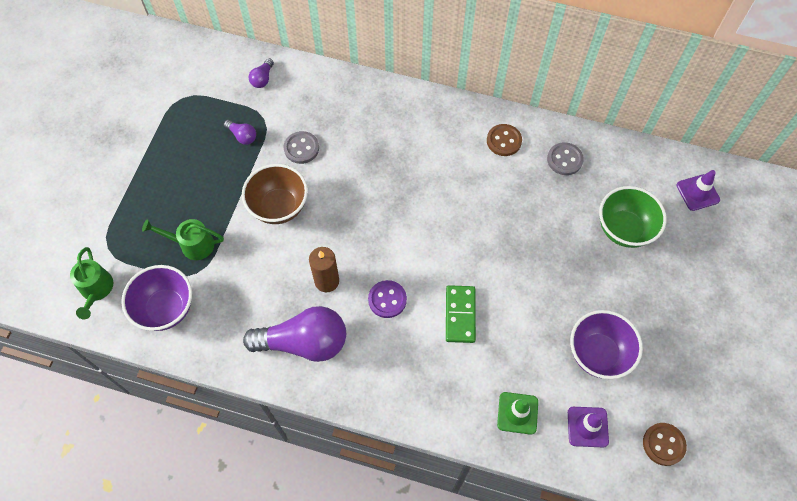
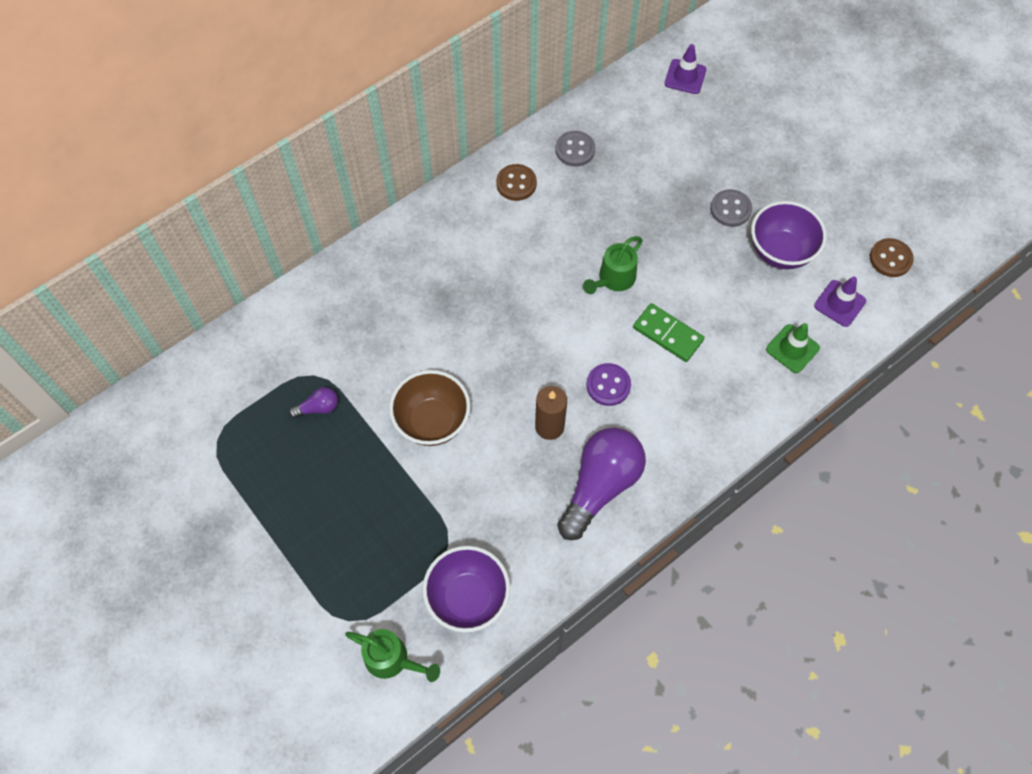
camera: 55 degrees left, 0 degrees up
green watering can [142,219,224,260] -> green watering can moved to [583,236,643,294]
purple light bulb [248,58,274,88] -> none
grey button [284,131,319,164] -> grey button moved to [710,189,752,227]
green bowl [599,186,667,248] -> none

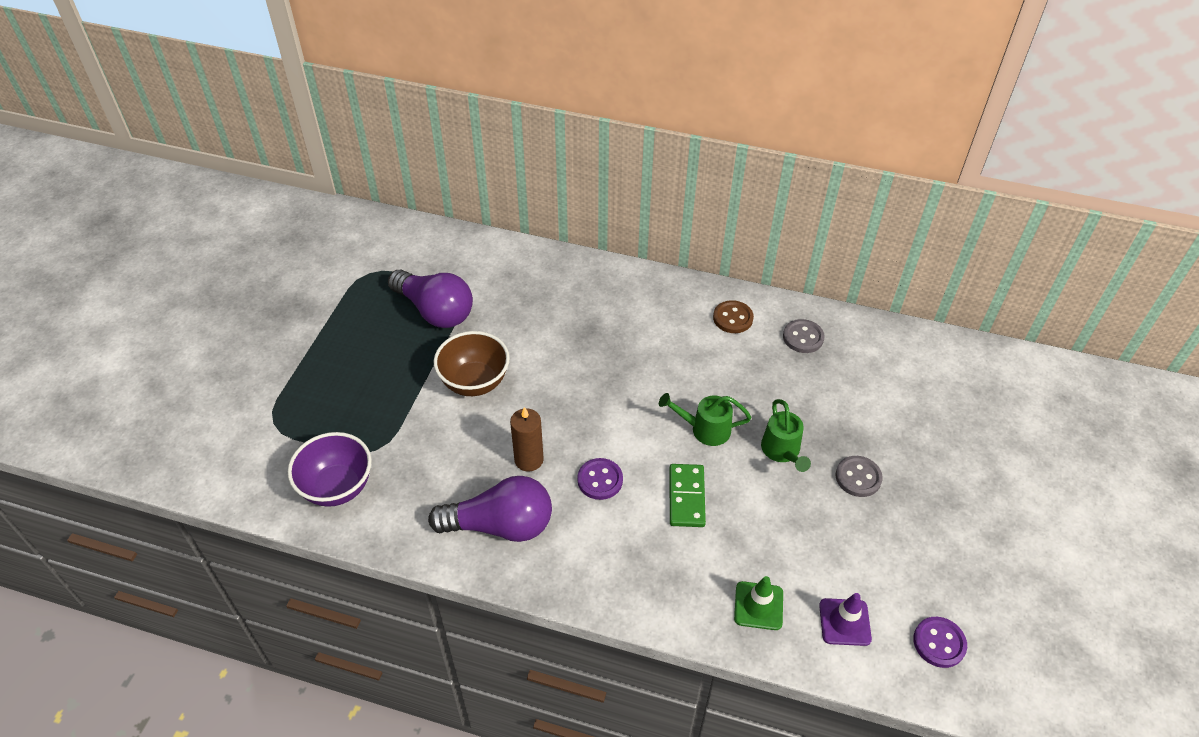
camera: 55 degrees right, 15 degrees down
purple light bulb [289,387,338,418] -> purple light bulb [388,270,473,328], size x2.29
green watering can [345,629,440,682] -> green watering can moved to [761,399,811,472]
purple traffic cone [664,44,706,94] -> none
purple bowl [751,201,827,269] -> none
brown button [870,238,914,277] -> purple button [913,617,967,668]

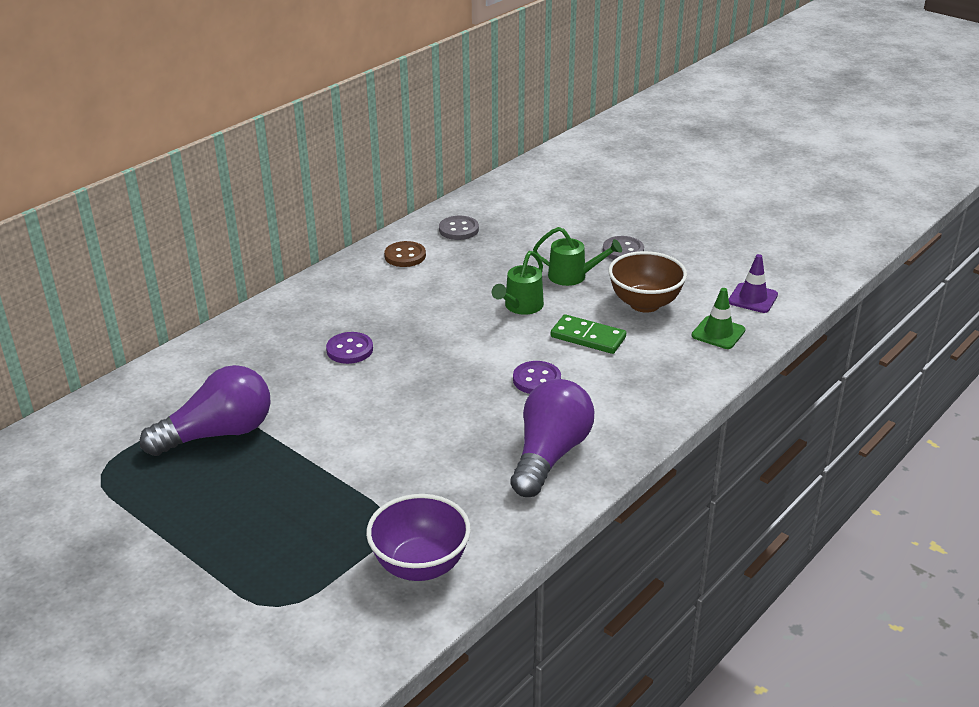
camera: 65 degrees left, 15 degrees down
brown bowl [434,331,510,396] -> brown bowl moved to [608,251,687,313]
brown candle [510,407,544,472] -> none
purple button [913,617,967,668] -> purple button moved to [326,332,373,364]

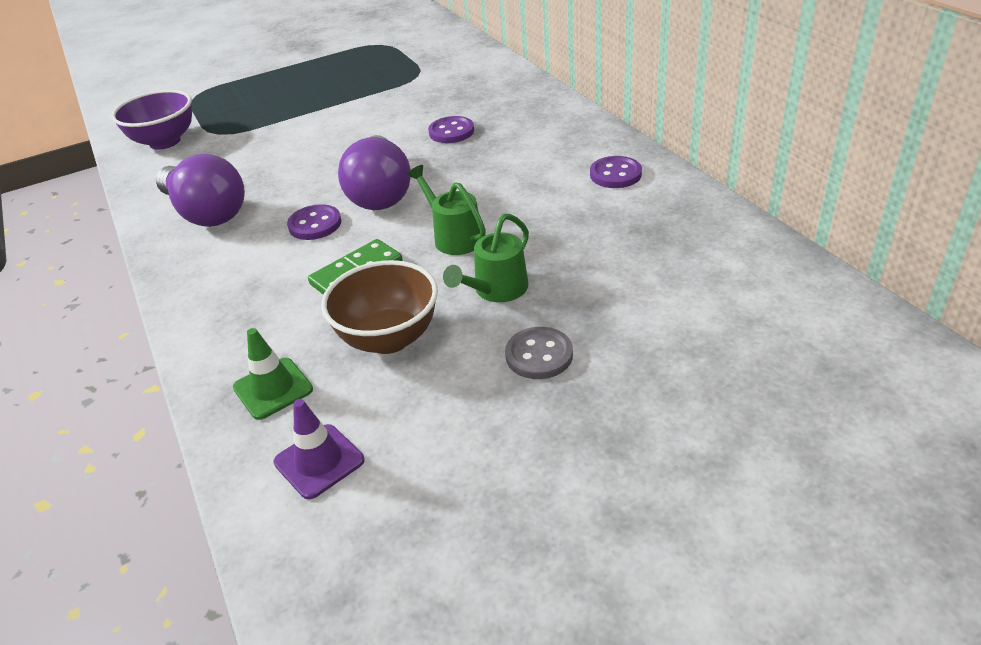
camera: 115 degrees right, 5 degrees up
purple light bulb [140,365,271,456] -> purple light bulb moved to [338,135,411,210]
brown button [384,241,426,267] -> purple button [590,156,642,188]
grey button [439,216,479,240] -> none

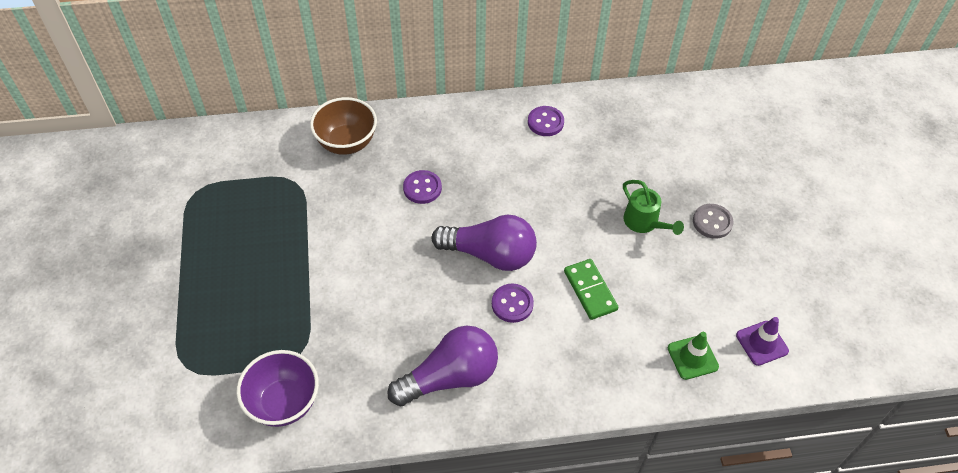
camera: 75 degrees left, 15 degrees up
brown bowl [321,260,438,354] -> brown bowl moved to [310,97,377,155]
green watering can [407,165,486,255] -> none

